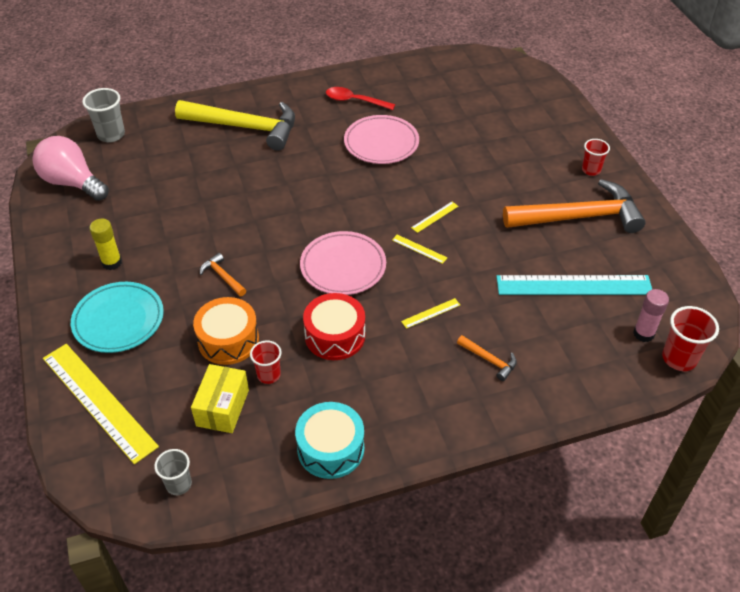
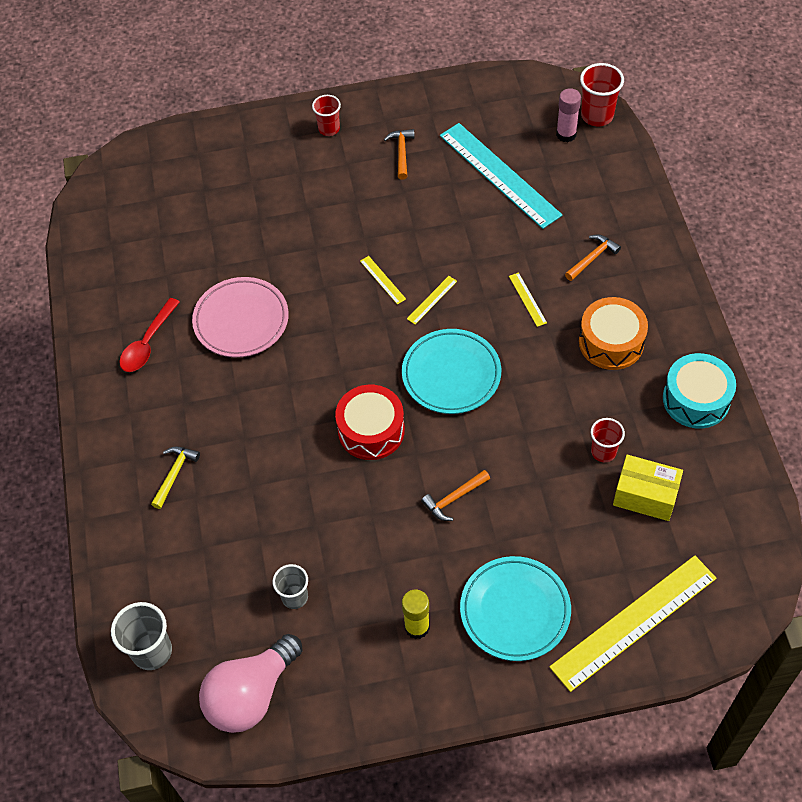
camera: 80 degrees left, 10 degrees up
grey cup [154,449,192,495] -> grey cup moved to [273,564,308,609]
yellow hammer [175,100,295,151] -> yellow hammer [151,447,200,509], size x0.41
orange drum [193,297,259,365] -> orange drum moved to [579,297,648,370]
pink plate [300,231,386,295] -> turquoise plate [402,329,501,414]
red drum [303,293,365,360] -> red drum moved to [335,385,405,460]
turquoise ruler [496,275,652,295] -> turquoise ruler turned 45 degrees counterclockwise [440,123,562,229]
orange hammer [503,179,645,233] -> orange hammer [384,129,415,180], size x0.41

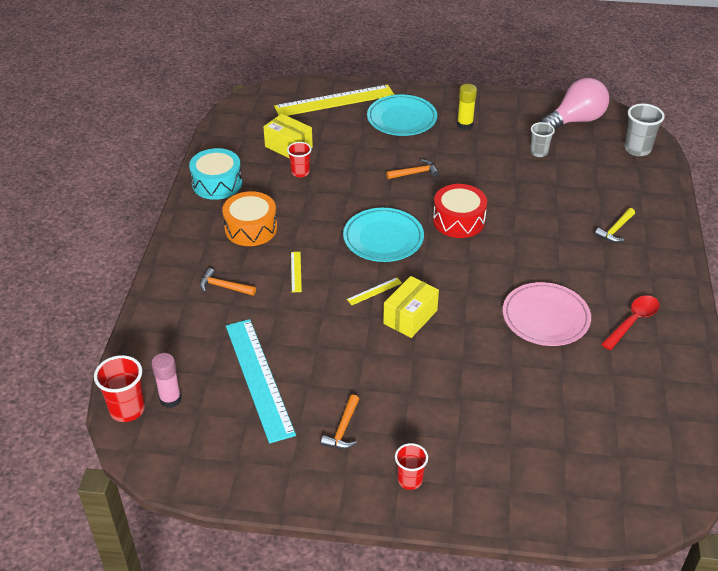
camera: 165 degrees left, 15 degrees down
yellow ruler [360,256,406,305] -> yellow box [383,276,439,338]
orange hammer [565,235,621,281] -> orange hammer turned 45 degrees clockwise [200,268,256,296]

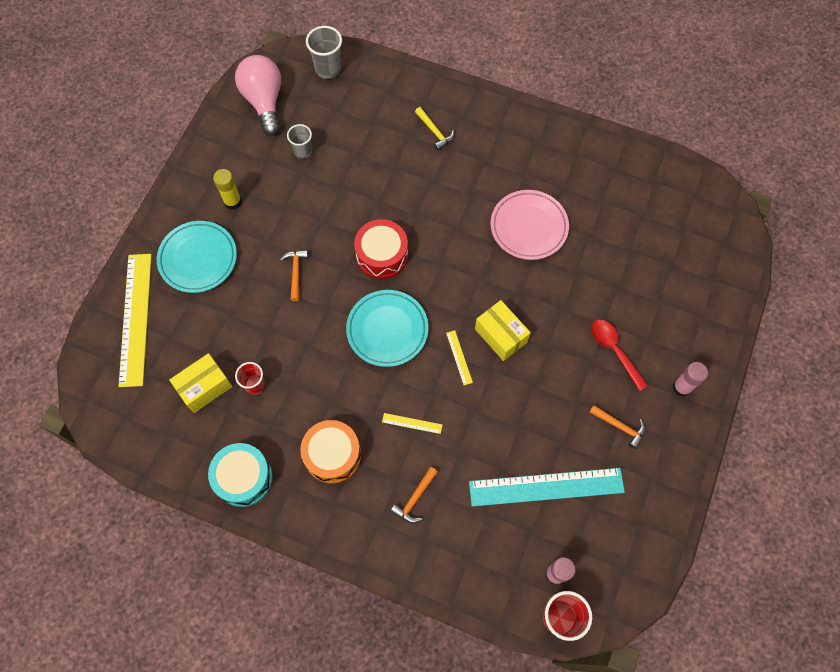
camera: 75 degrees left, 25 degrees up
red cup [395,443,428,490] -> pink glue stick [673,362,708,397]
red spoon [601,295,660,350] -> red spoon moved to [591,319,648,391]

